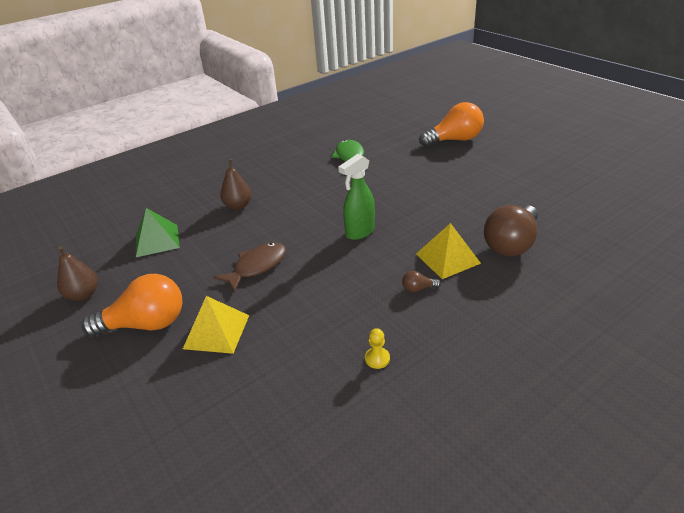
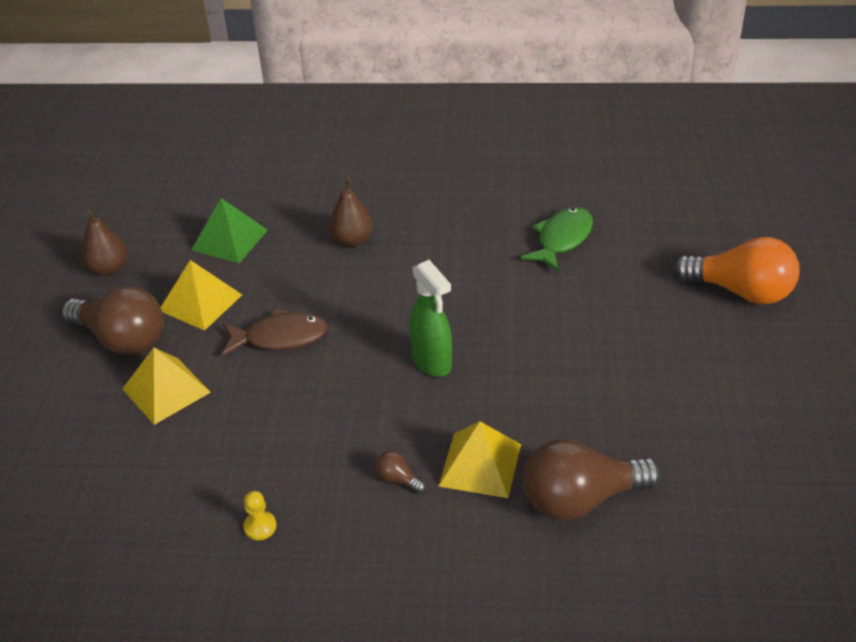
camera: 40 degrees right, 5 degrees up
orange light bulb [81,274,182,337] -> brown light bulb [62,286,163,355]
green spray bottle [338,154,375,240] -> green spray bottle turned 120 degrees counterclockwise [409,260,452,377]
none -> yellow pyramid [161,260,242,331]

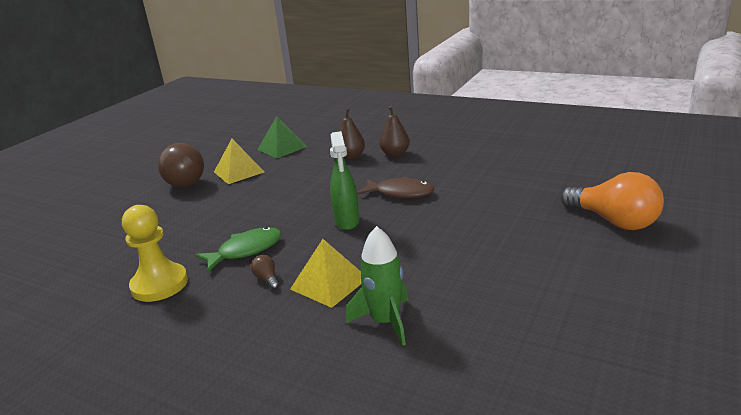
camera: 25 degrees right, 15 degrees down
brown pear [81,210,127,276] -> brown pear moved to [379,106,410,157]
yellow pyramid [122,348,211,425] -> none
brown fish [223,309,328,356] -> brown fish moved to [357,177,434,198]
yellow pawn [243,491,276,540] -> yellow pawn [122,205,188,302], size x2.30
green fish [521,207,593,271] -> green fish moved to [195,227,282,272]
brown light bulb [523,439,661,520] -> green rocket [346,226,409,346]

